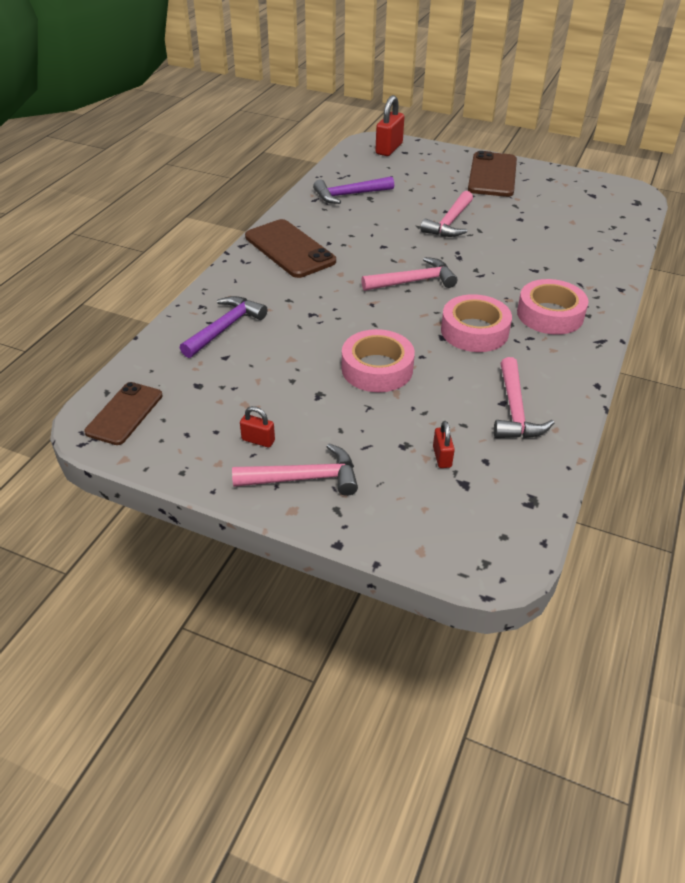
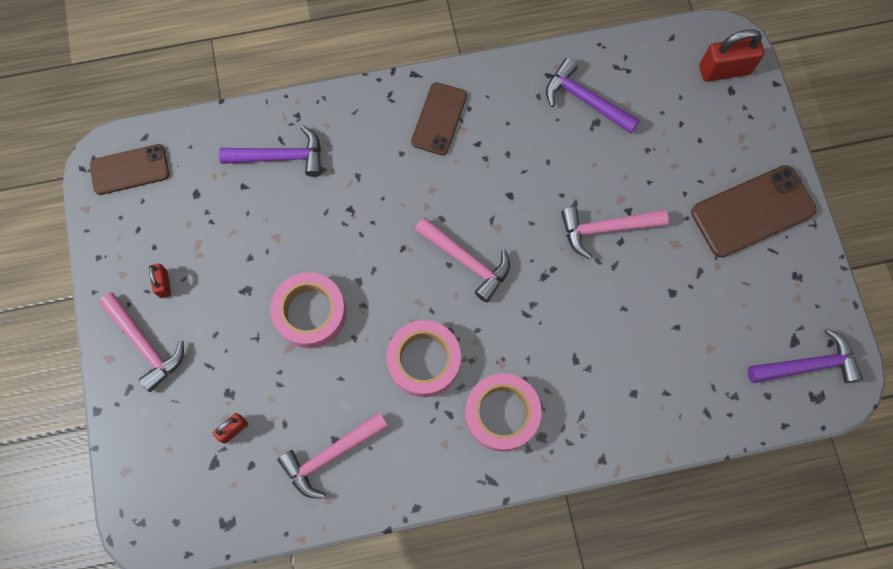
camera: 55 degrees right, 30 degrees up
brown phone [245,219,336,278] -> brown phone [411,82,467,155], size x0.66
none -> purple hammer [748,328,863,383]

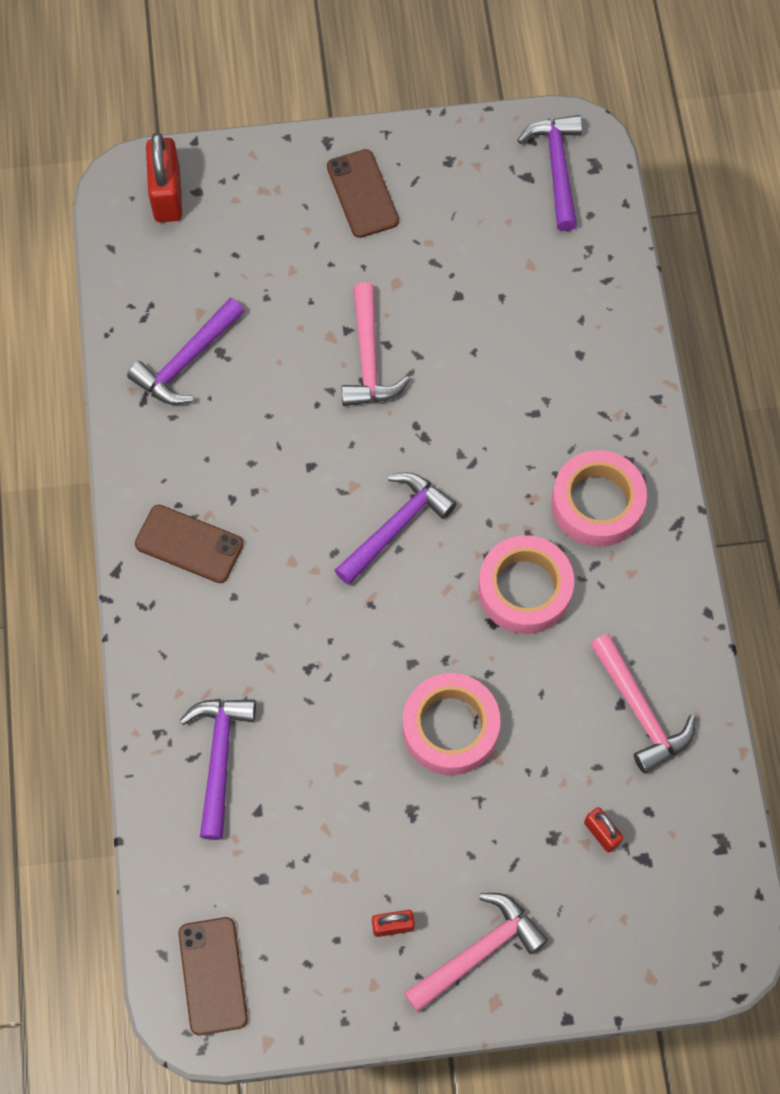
camera: 85 degrees left, 5 degrees down
pink hammer [415,217,510,303] -> purple hammer [335,472,456,585]
brown phone [691,165,817,257] -> brown phone [327,149,399,238], size x0.66

